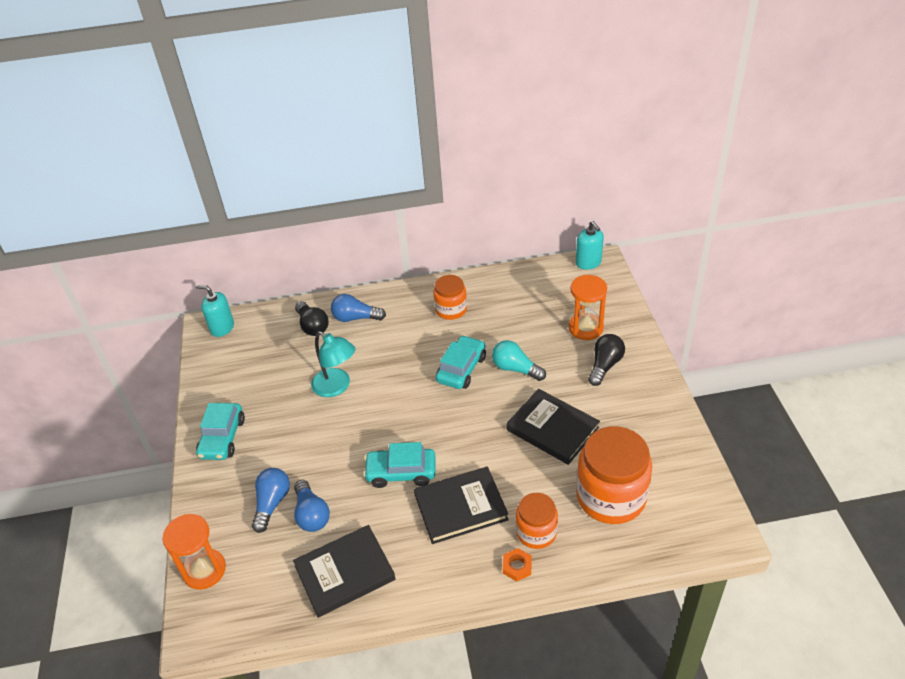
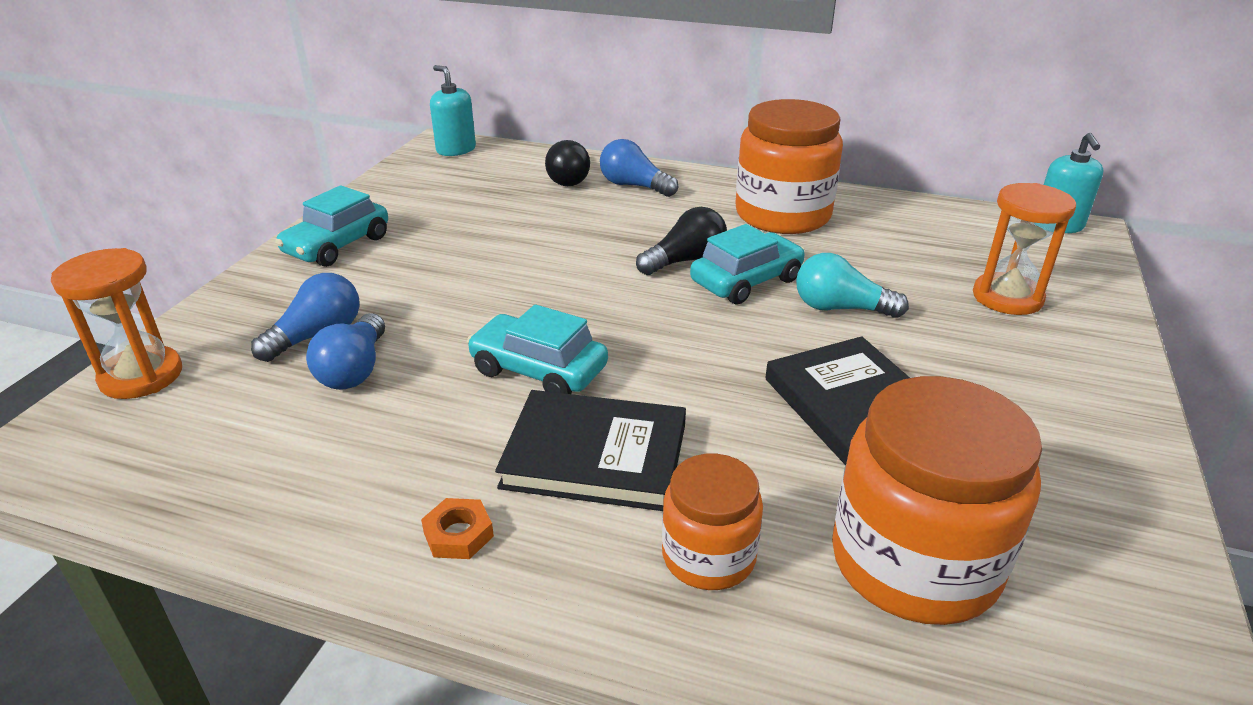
camera: 25 degrees right, 10 degrees down
black book [293,525,396,618] -> none
turquoise lamp [311,331,355,397] -> none
orange jar [433,275,467,320] -> orange jar [735,99,843,234], size x1.75
turquoise light bulb [492,340,546,381] -> turquoise light bulb turned 45 degrees counterclockwise [796,253,909,318]
orange nut [503,548,532,582] -> orange nut moved to [421,498,494,559]
black light bulb [588,334,625,386] -> black light bulb moved to [636,207,727,275]

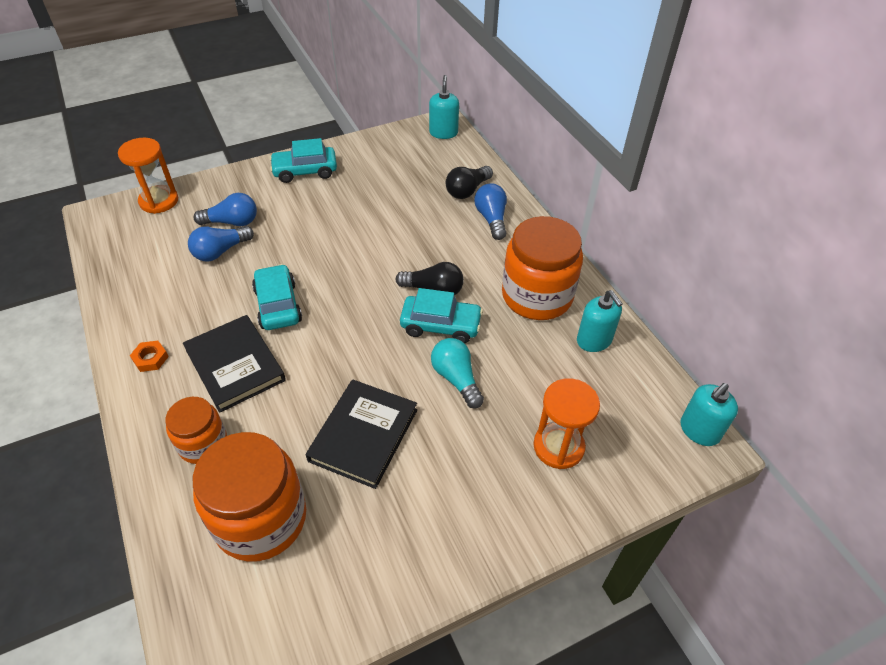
camera: 45 degrees right, 15 degrees up
none -> turquoise soap dispenser [577,290,623,352]

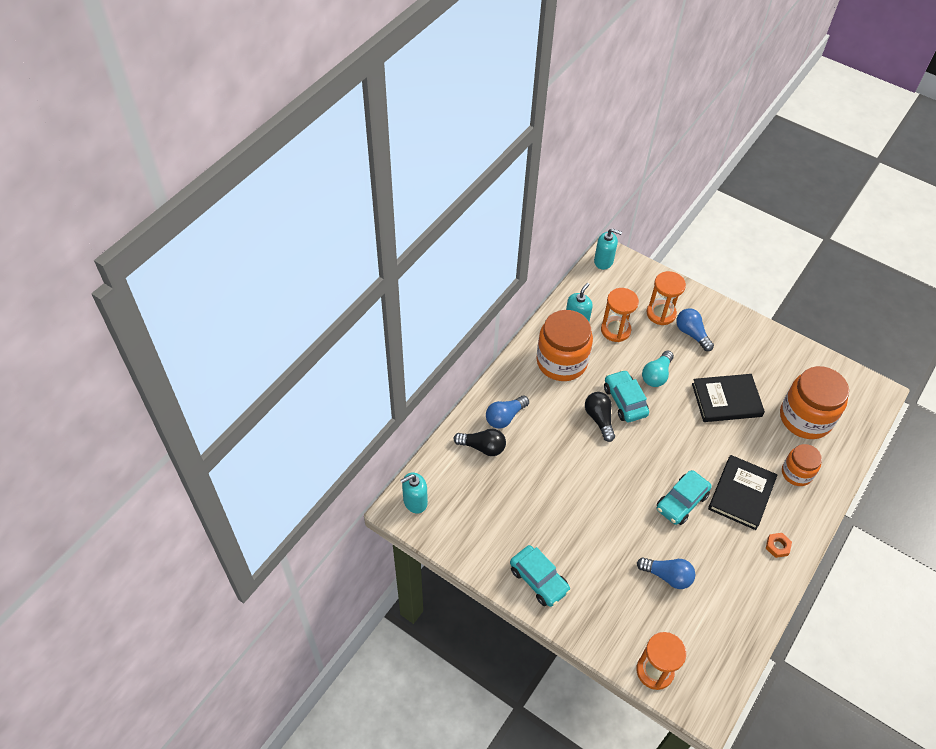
camera: 120 degrees left, 5 degrees up
blue light bulb [193,193,257,226] -> blue light bulb moved to [676,308,714,351]
none -> orange hourglass [601,288,639,342]

